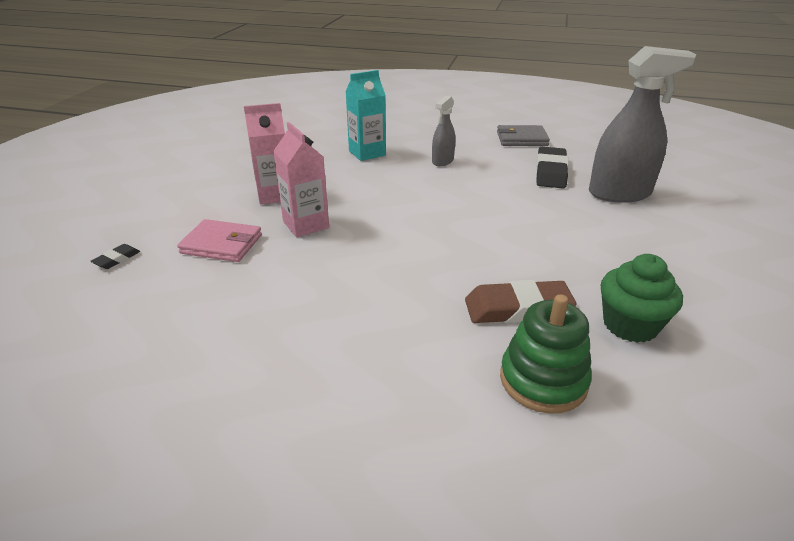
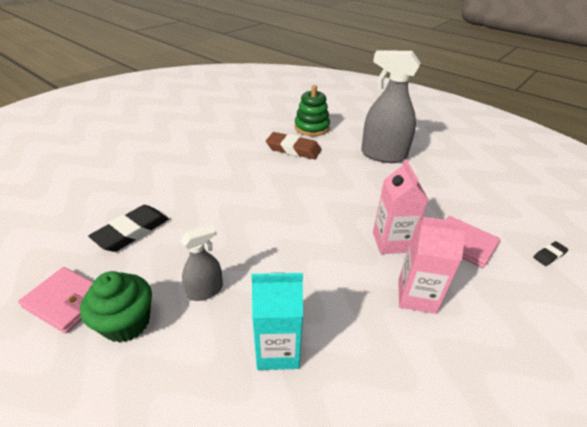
camera: 155 degrees left, 5 degrees up
grey wallet [497,125,550,146] -> pink wallet [18,267,94,334]
grey spray bottle [589,46,696,203] -> grey spray bottle moved to [361,50,420,163]
green cupcake [601,254,683,343] -> green cupcake moved to [80,271,152,343]

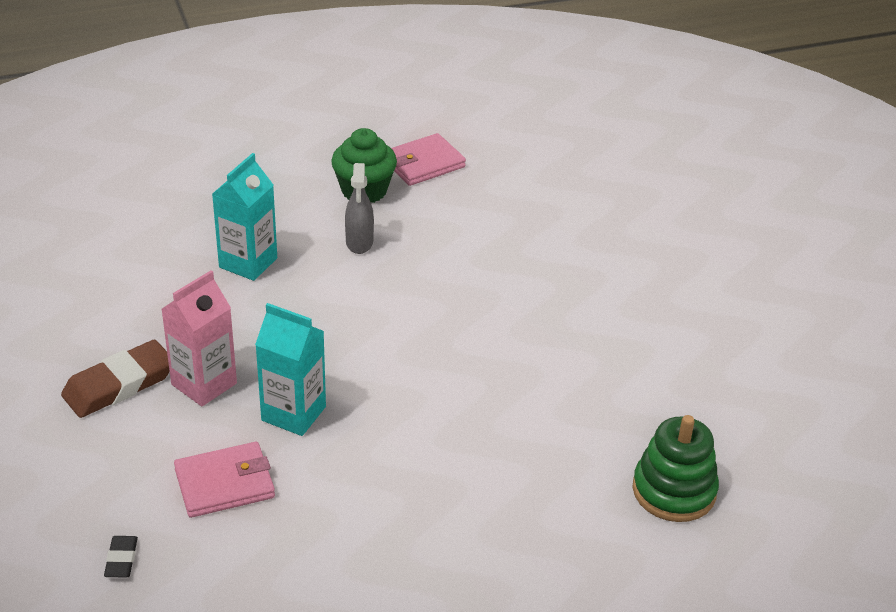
camera: 120 degrees right, 0 degrees up
black eraser [88,205,169,252] -> none
brown eraser [266,132,321,159] -> brown eraser moved to [61,339,170,418]
grey spray bottle [361,50,420,163] -> none
pink carton [373,159,429,254] -> turquoise carton [255,303,326,436]

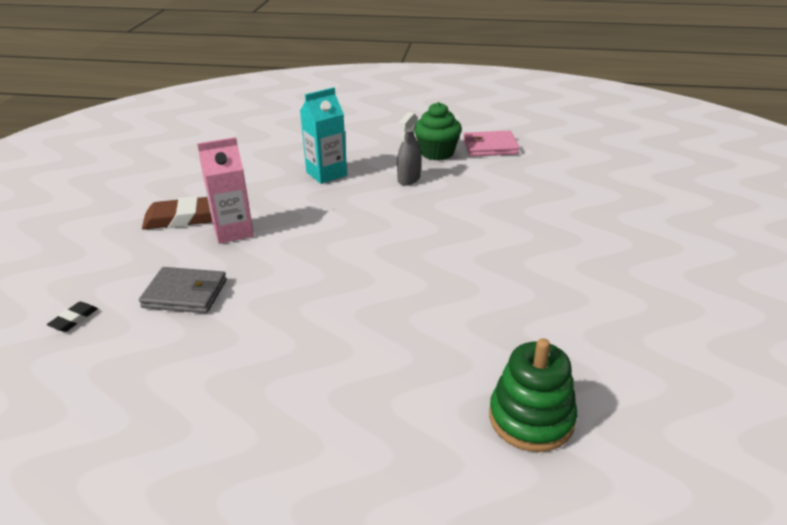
camera: 30 degrees right, 5 degrees down
pink wallet [174,442,275,518] -> grey wallet [139,267,227,313]
turquoise carton [255,303,326,436] -> none

